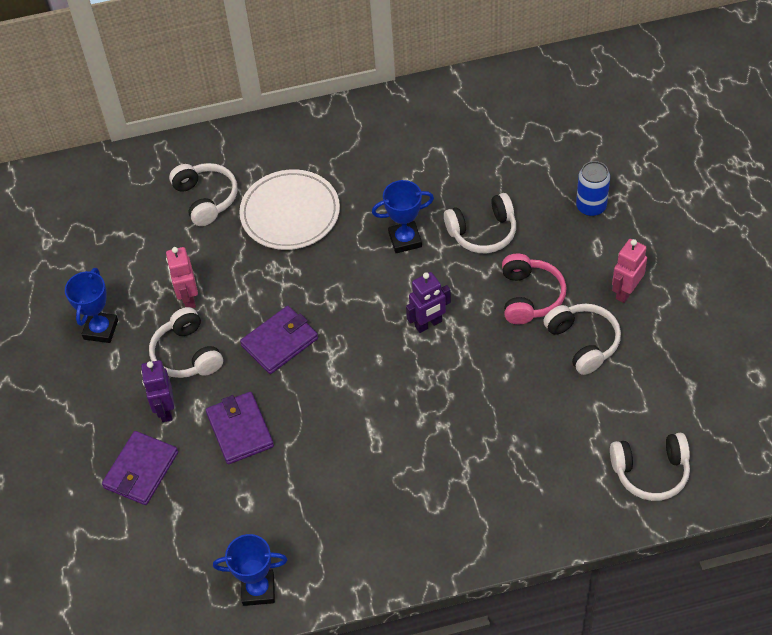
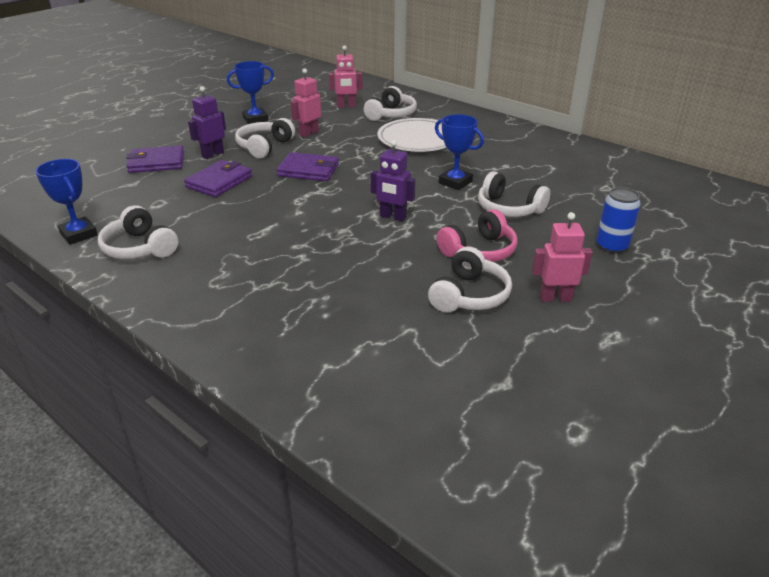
camera: 50 degrees right, 20 degrees down
white headphones [610,433,690,501] -> white headphones moved to [98,205,178,259]
none -> pink robot [329,45,363,108]

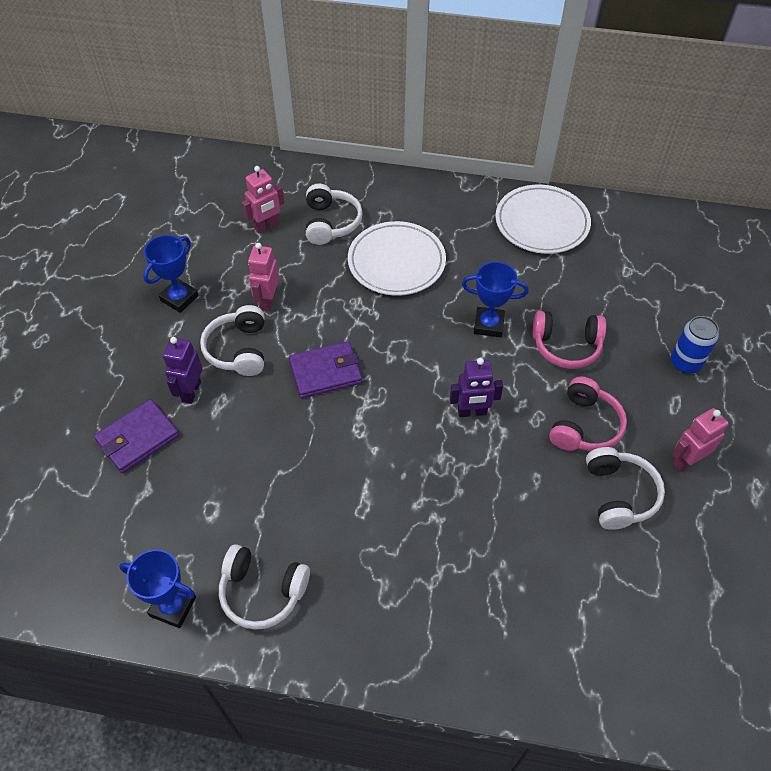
camera: 30 degrees left, 20 degrees up
purple wallet [184,160,252,197] -> none
white headphones [478,171,550,217] -> pink headphones [533,311,606,369]
none -> white plate [495,185,591,254]

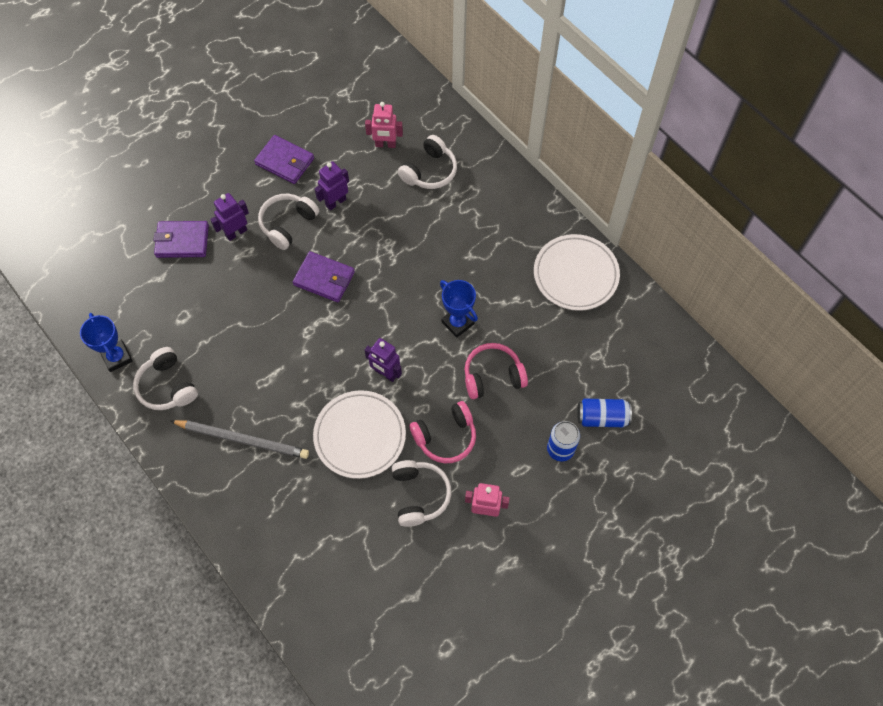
camera: 40 degrees right, 10 degrees up
blue trophy [143,235,199,313] -> purple wallet [254,135,314,184]
pink robot [248,243,279,311] -> purple robot [315,161,349,210]
white plate [348,221,446,296] -> white plate moved to [313,390,406,479]
pink headphones [533,311,606,369] -> pink headphones turned 120 degrees clockwise [465,343,528,399]
white headphones [586,447,665,530] -> white headphones turned 45 degrees counterclockwise [392,460,451,527]
none -> grey pencil [171,420,309,459]
none -> blue can [577,399,632,427]

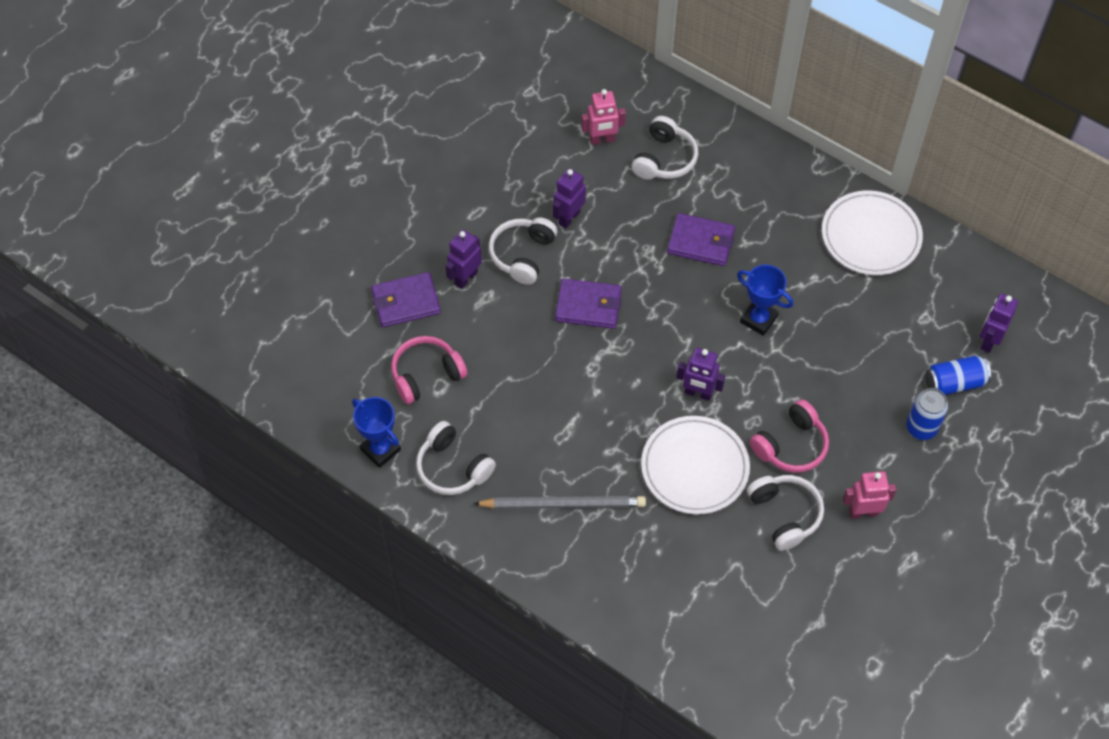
camera: 15 degrees left, 5 degrees down
purple wallet [254,135,314,184] -> purple wallet moved to [667,213,735,266]
pink headphones [465,343,528,399] -> pink headphones moved to [391,336,467,404]
none -> purple robot [980,294,1018,353]

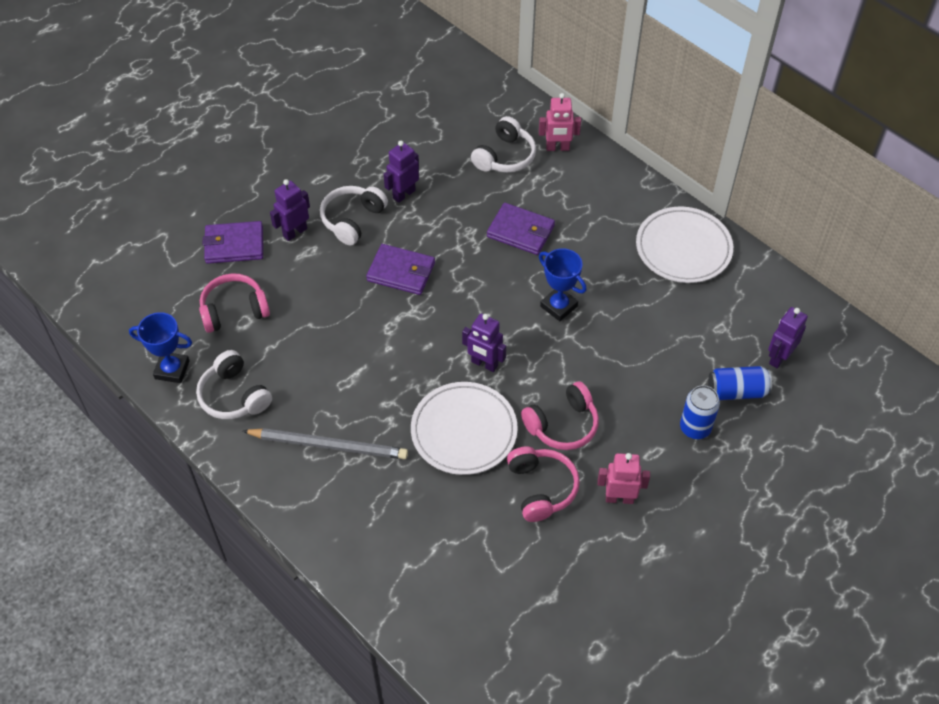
camera: 10 degrees right, 5 degrees down
blue trophy [352,397,401,468] -> blue trophy turned 45 degrees counterclockwise [129,312,192,383]
pink robot [581,89,626,145] -> pink robot moved to [539,93,581,151]
white headphones [747,475,824,551] -> pink headphones [507,447,580,522]

